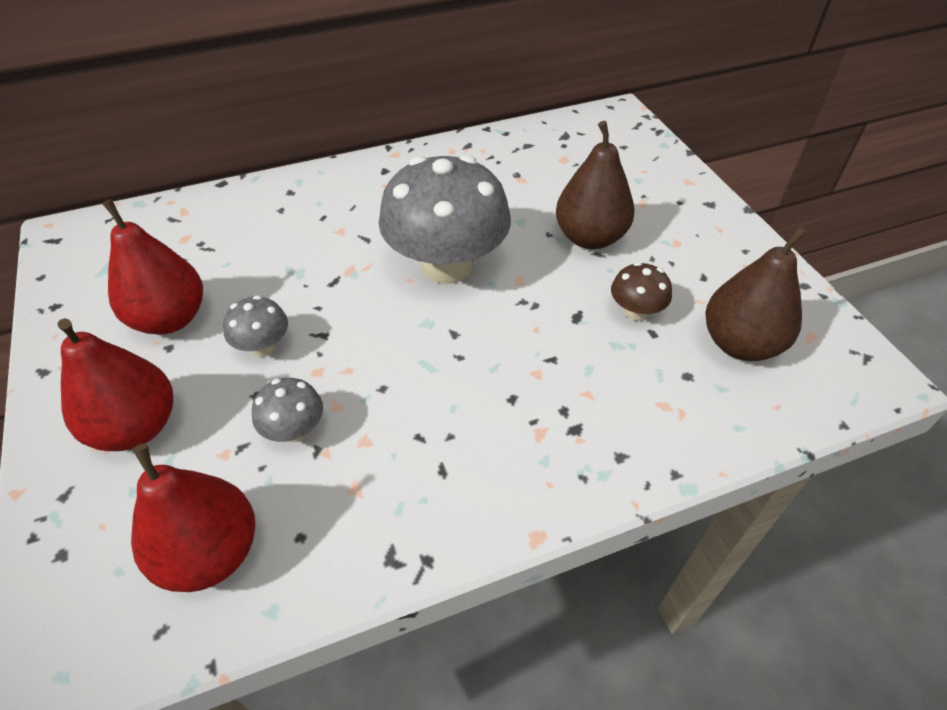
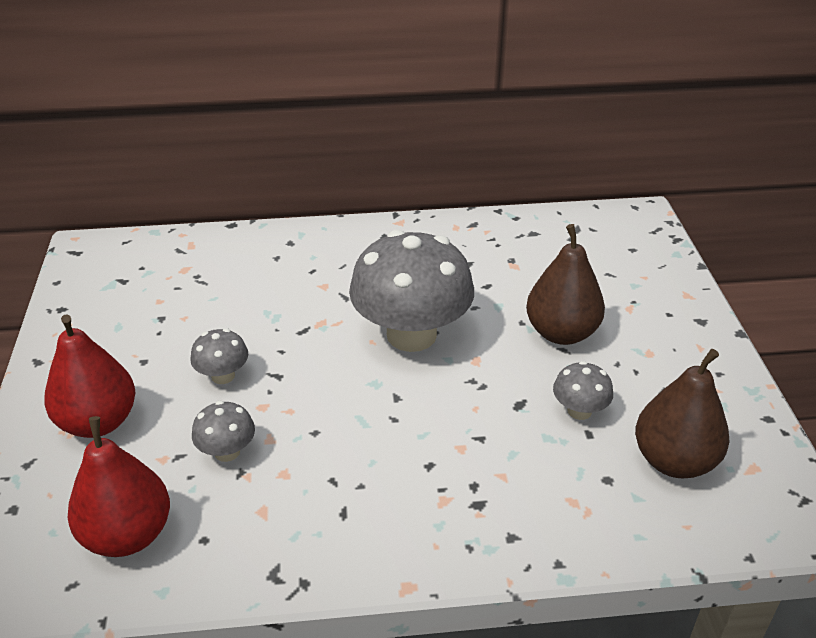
camera: 15 degrees right, 10 degrees down
red pear [102,199,203,335] -> none
brown mushroom [611,262,672,321] -> grey mushroom [553,361,613,420]

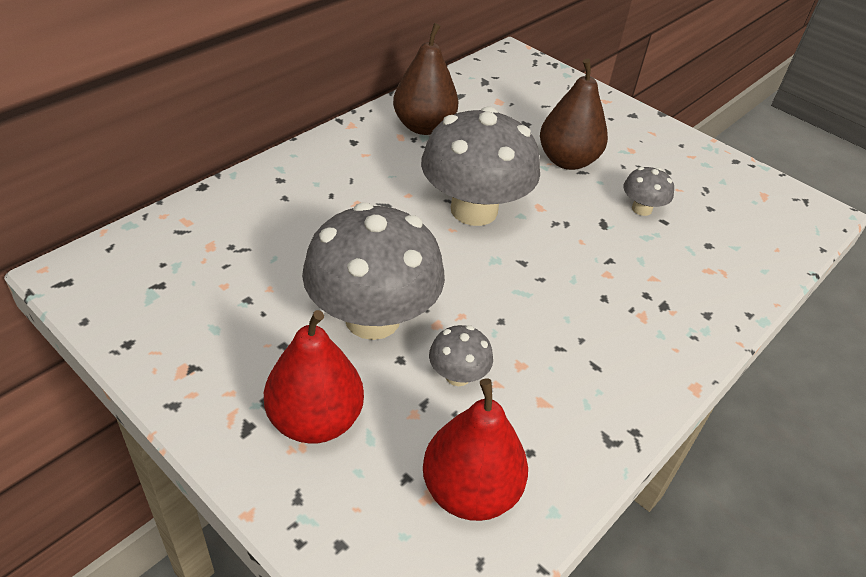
camera: 45 degrees left, 5 degrees up
grey mushroom [190,329,248,384] -> grey mushroom [302,202,445,340], size x2.25
brown pear [635,349,730,478] -> brown pear moved to [393,23,458,135]

